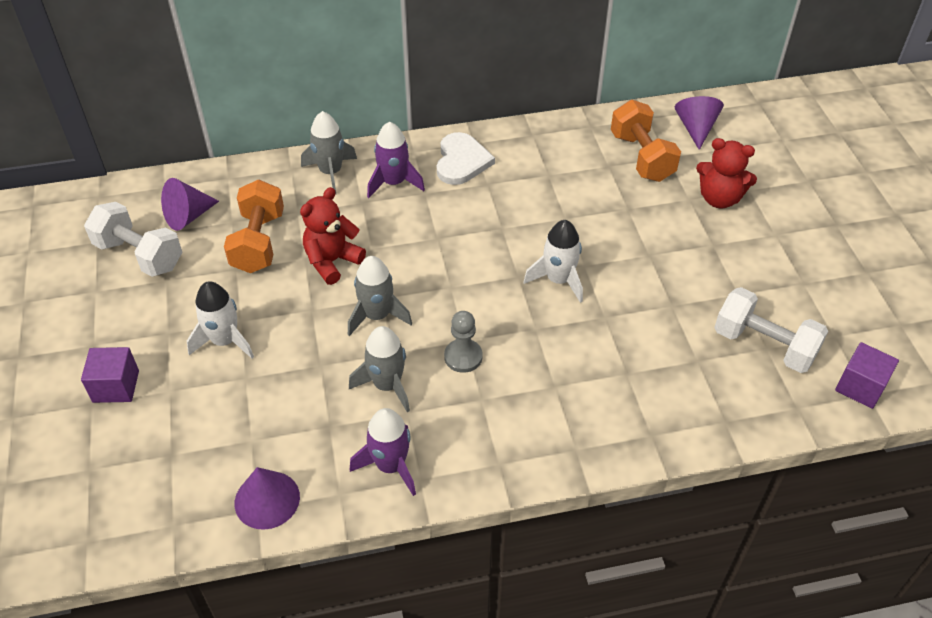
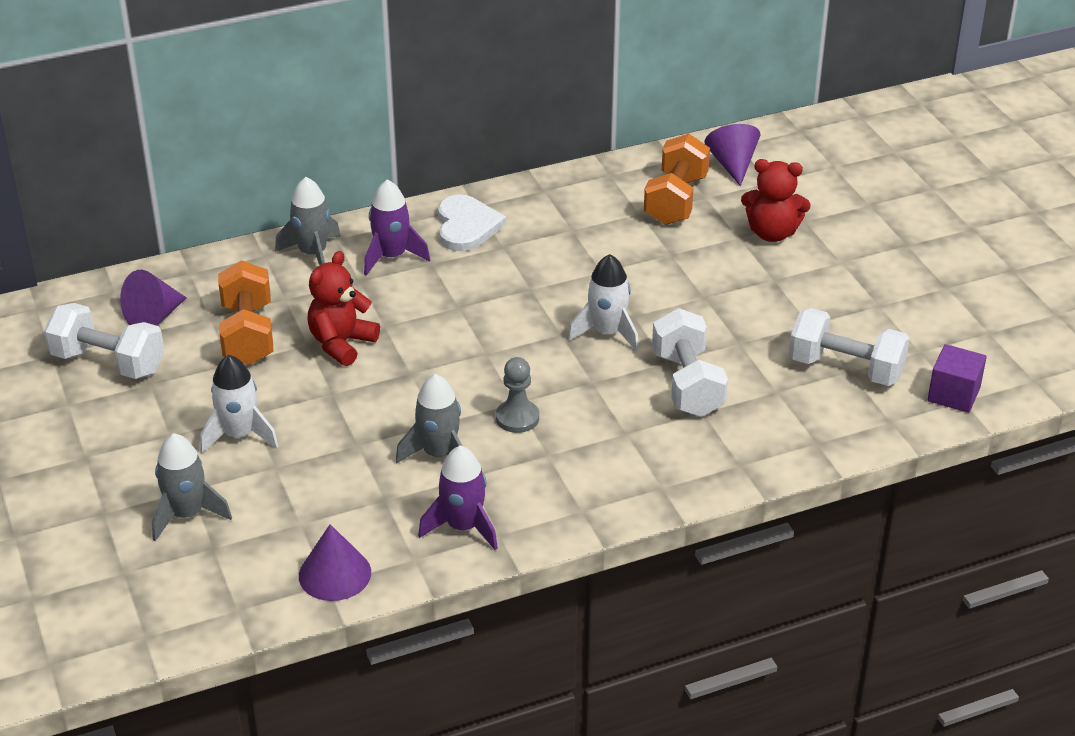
camera: 10 degrees left, 10 degrees down
purple cube [81,347,139,403] -> none
grey rocket [348,256,412,336] -> grey rocket moved to [152,433,232,541]
orange dumbbell [611,100,681,182] -> orange dumbbell turned 45 degrees clockwise [644,134,710,225]
none -> white dumbbell [652,308,728,417]

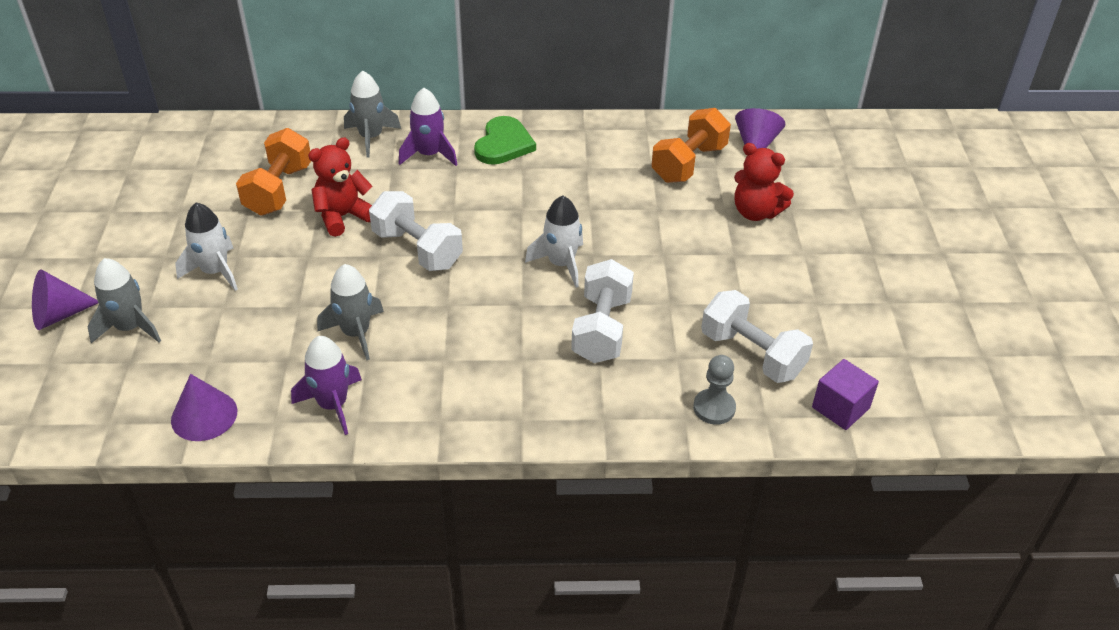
camera: 20 degrees right, 5 degrees up
white dumbbell [44,303,165,379] -> white dumbbell moved to [369,191,463,271]
purple cone [120,270,187,326] -> purple cone moved to [32,270,98,330]
white heart [438,195,506,251] -> green heart [474,116,536,165]
grey pawn [496,357,539,433] -> grey pawn moved to [693,355,736,425]

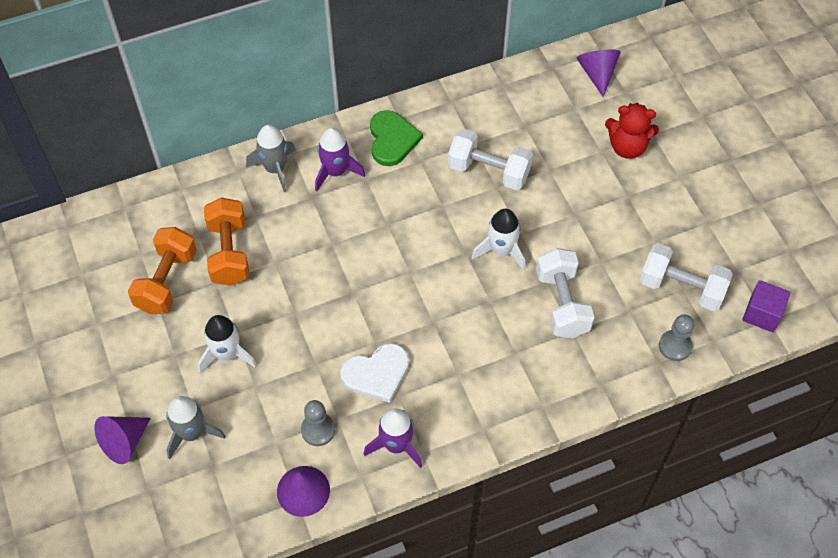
camera: 20 degrees left, 15 degrees up
red teddy bear [308,137,373,237] -> none
grey rocket [317,264,384,360] -> white heart [340,343,409,403]
white dumbbell [369,191,463,271] -> white dumbbell moved to [448,129,533,190]
orange dumbbell [651,108,731,183] -> orange dumbbell moved to [128,227,197,314]
none -> grey pawn [301,400,335,446]

